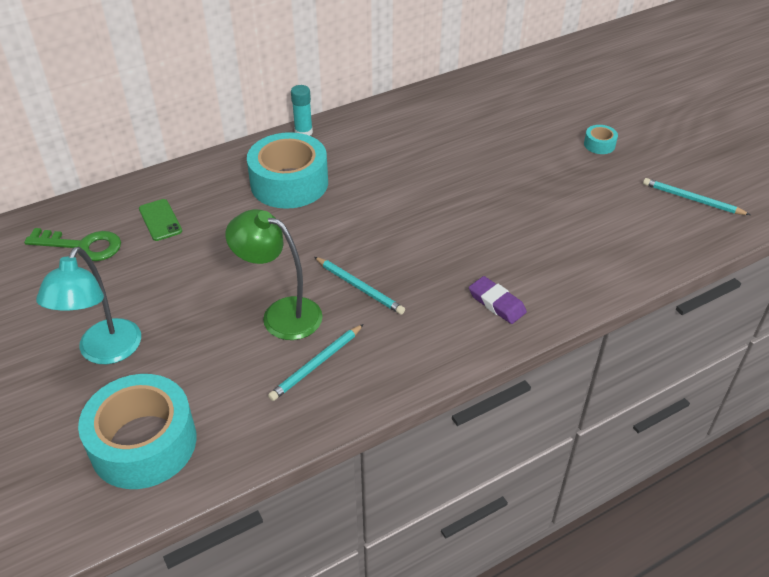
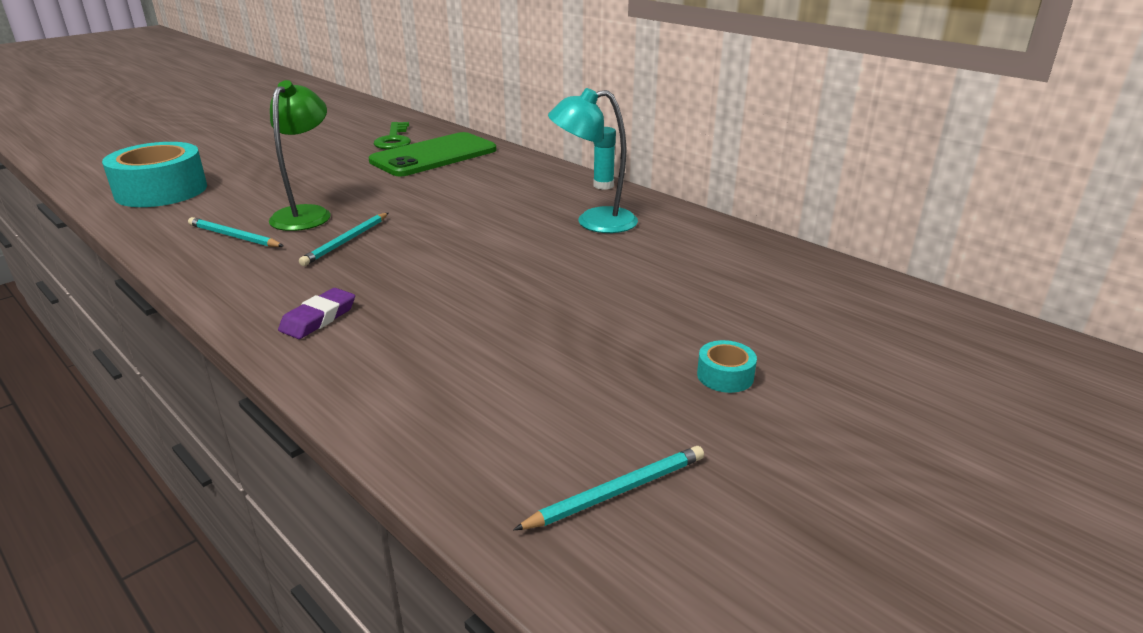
camera: 75 degrees right, 15 degrees down
turquoise lamp [36,247,141,364] -> turquoise lamp moved to [548,88,638,233]
green phone [139,199,182,241] -> green phone [369,132,497,176], size x2.25
turquoise tape [247,132,328,209] -> none
turquoise pencil [643,178,750,215] -> turquoise pencil turned 45 degrees clockwise [513,446,704,530]

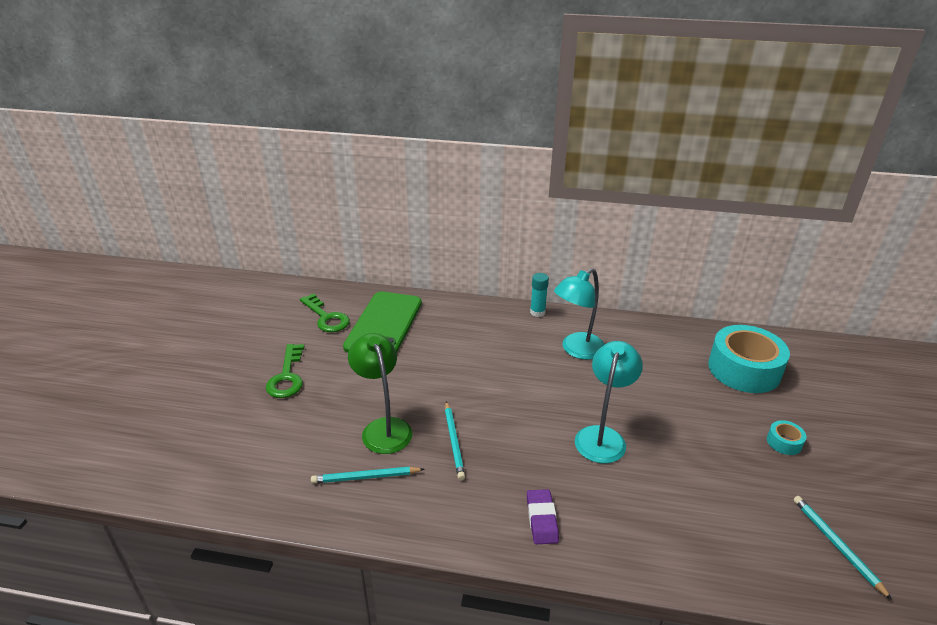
camera: 35 degrees left, 5 degrees up
turquoise tape [102,142,207,207] -> turquoise tape moved to [708,325,790,393]
turquoise pencil [513,446,704,530] -> turquoise pencil turned 45 degrees counterclockwise [793,496,892,600]
none -> green key [266,344,304,398]
none -> turquoise lamp [575,341,643,463]

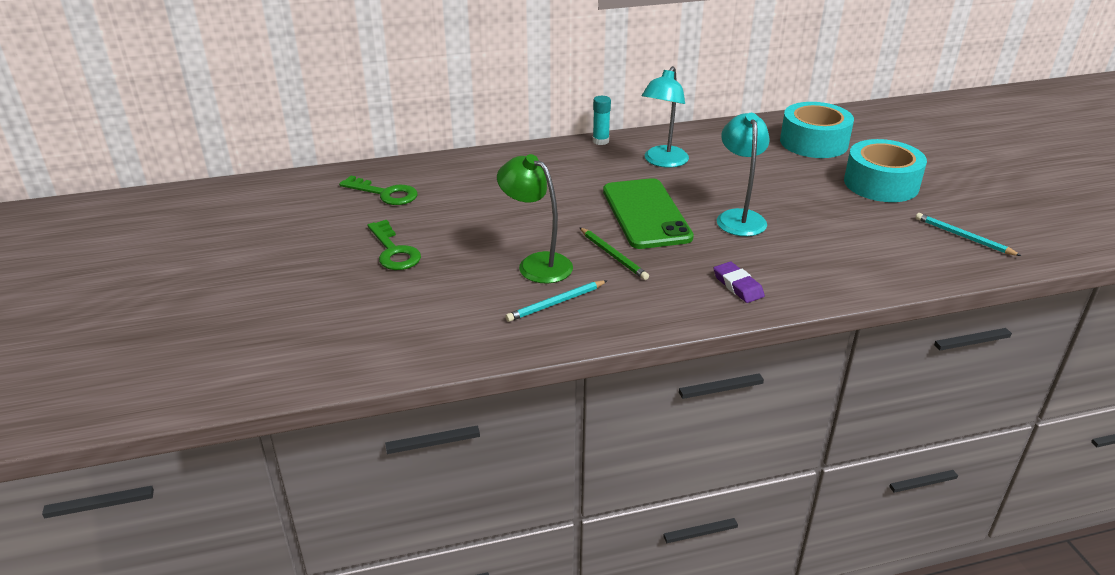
camera: 25 degrees left, 0 degrees up
green phone [343,291,422,353] -> green phone moved to [603,178,694,249]
turquoise pencil [445,401,465,480] -> green pencil [579,227,649,280]
turquoise tape [767,420,807,455] -> turquoise tape [844,139,927,202], size x2.38

